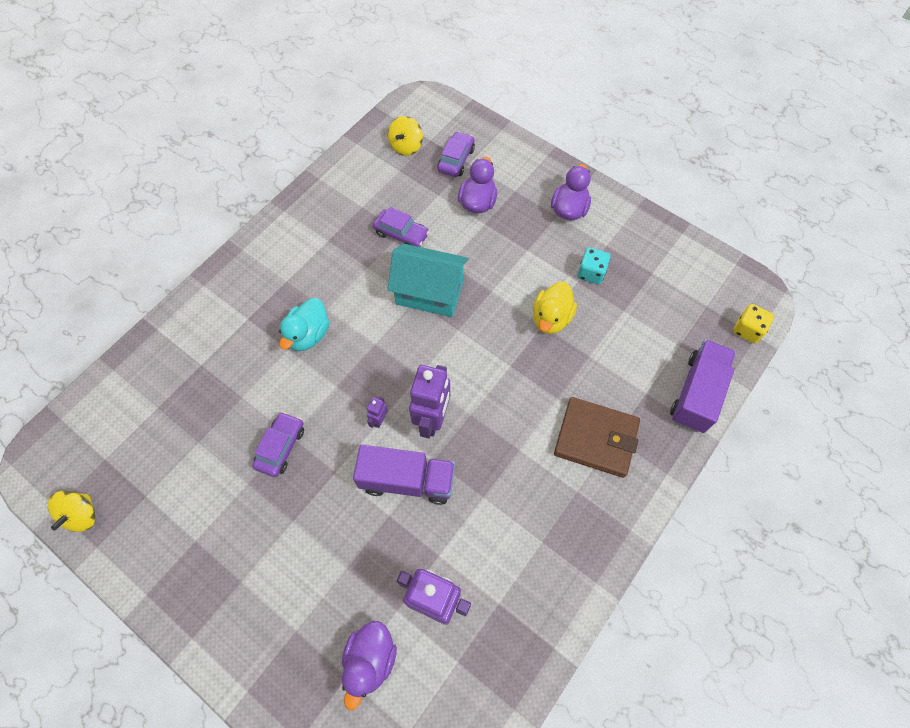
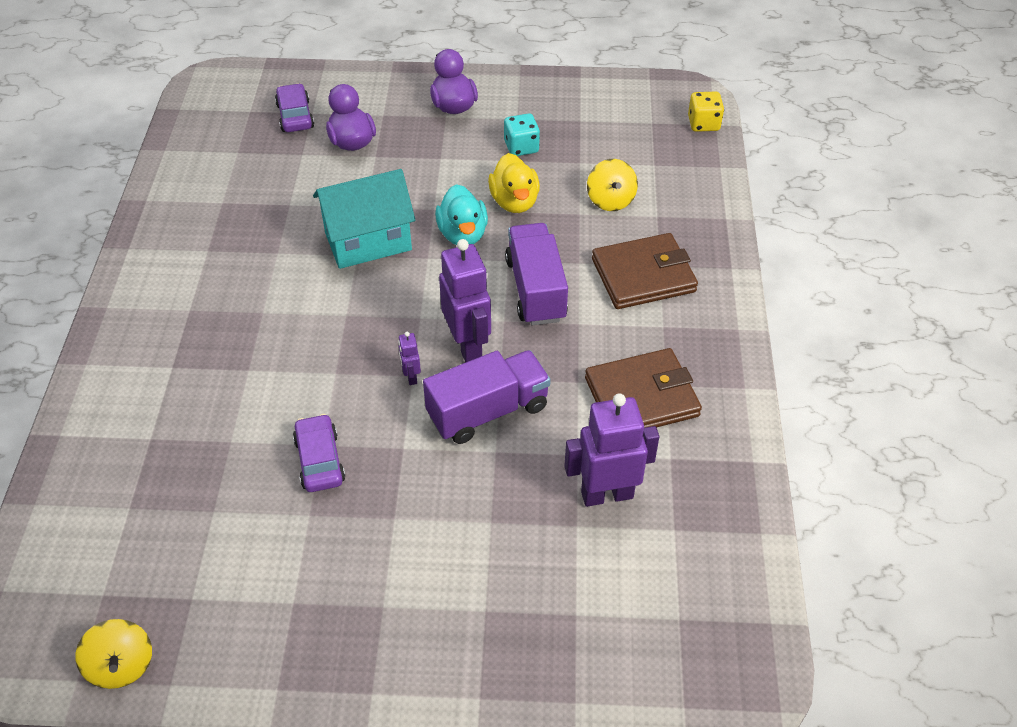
camera: 35 degrees left, 15 degrees down
turquoise duck [279,298,330,351] -> turquoise duck moved to [435,184,488,245]
purple duck [342,621,397,710] -> none
purple car [373,207,429,247] -> none
yellow spinning top [388,116,423,156] -> yellow spinning top moved to [587,159,638,211]
purple truck [670,339,736,433] -> purple truck moved to [505,223,568,325]
none -> brown wallet [585,348,702,428]

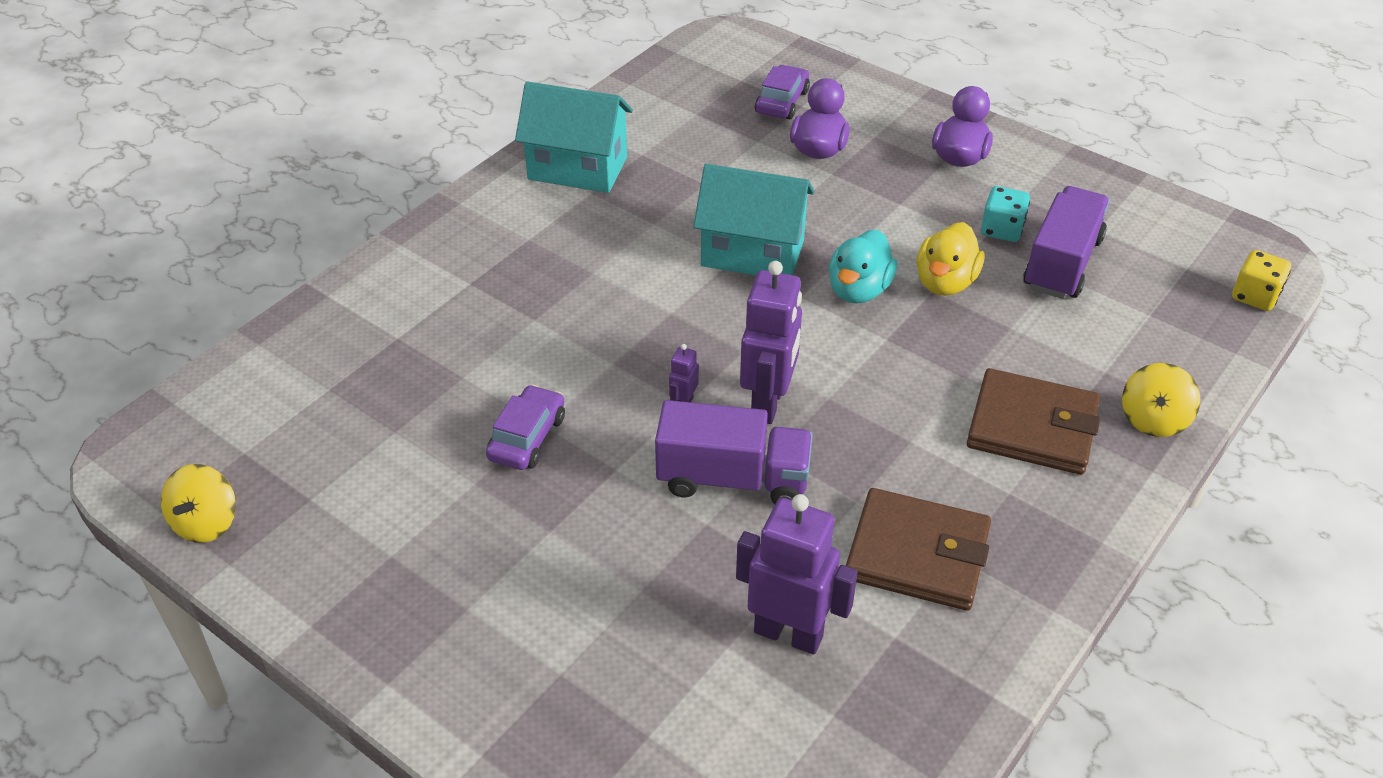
camera: 35 degrees right, 5 degrees down
purple truck [505,223,568,325] -> purple truck moved to [1023,186,1110,299]
yellow spinning top [587,159,638,211] -> yellow spinning top moved to [1122,363,1200,437]
none -> turquoise house [515,81,633,193]

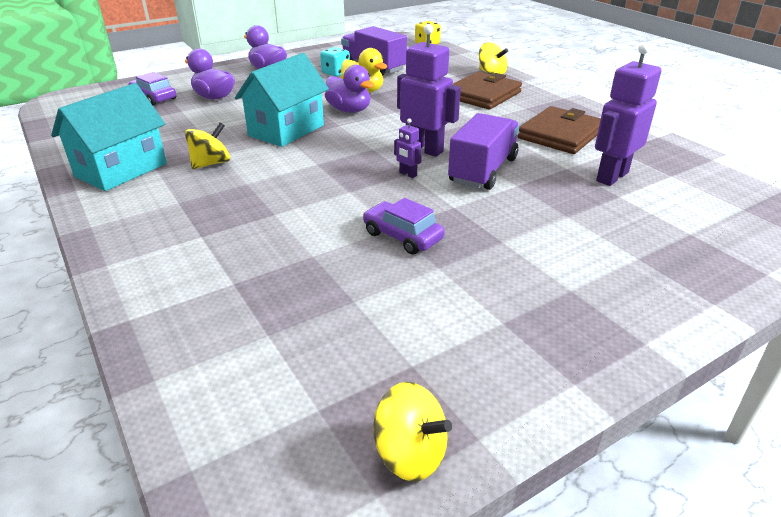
camera: 70 degrees left, 10 degrees down
turquoise duck [829,229,897,303] -> purple duck [325,65,374,113]
none -> yellow spinning top [185,122,230,169]

